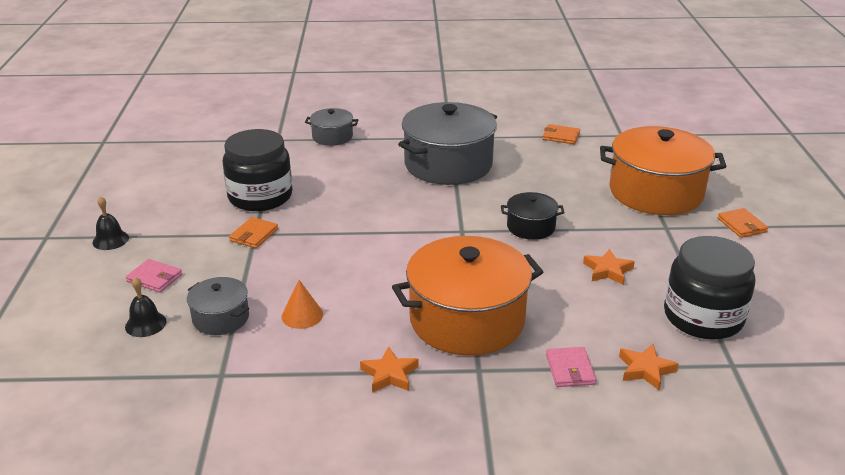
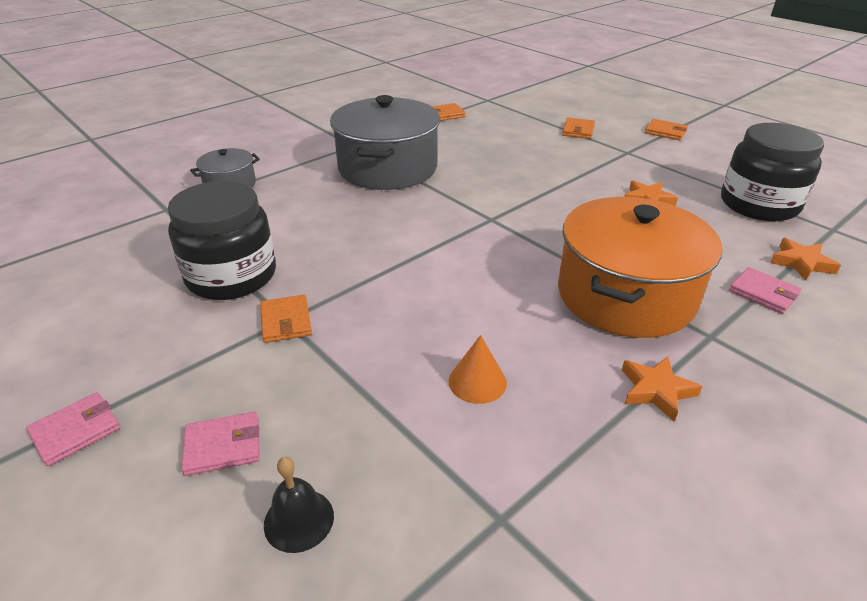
camera: 40 degrees left, 5 degrees up
black bell [92,196,129,250] -> pink wallet [26,392,120,467]
grey pot [187,277,249,335] -> none
black pot [501,192,564,240] -> none
orange pot [600,126,727,215] -> orange wallet [562,118,595,139]

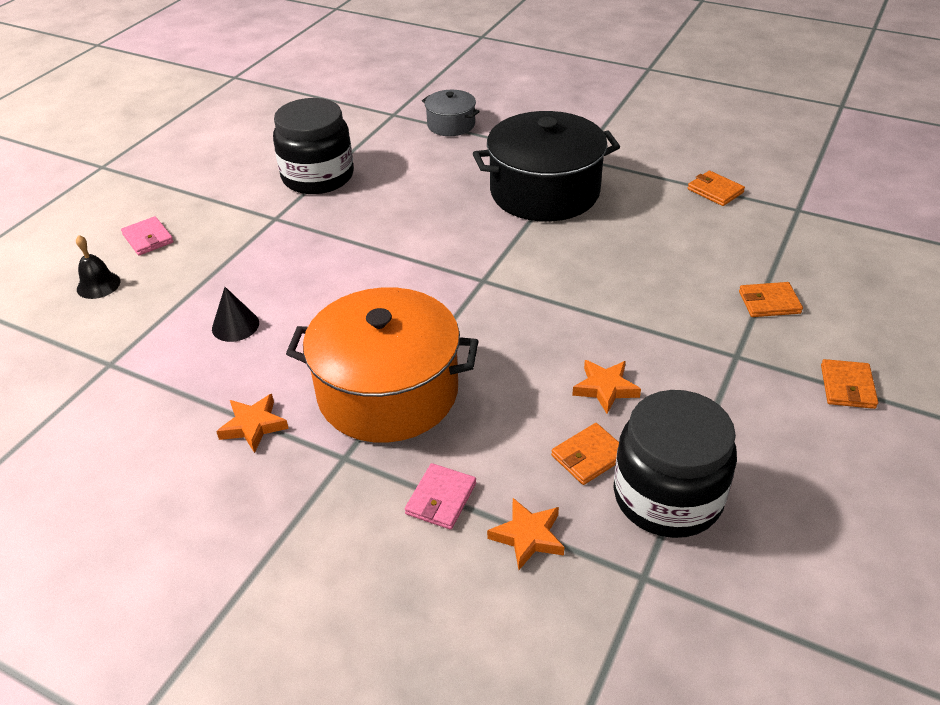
camera: 70 degrees right, 5 degrees up
pink wallet [26,392,120,467] -> none
orange wallet [260,295,312,343] -> orange wallet moved to [551,423,619,485]
grey pot [330,95,440,190] -> black pot [473,111,620,222]
orange cone [449,335,507,404] -> black cone [212,287,259,342]

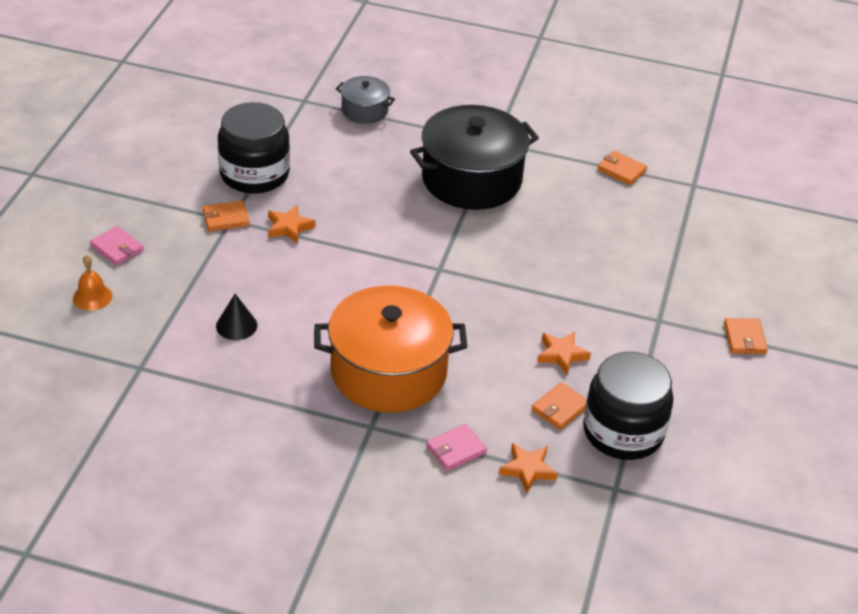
camera: 15 degrees left, 0 degrees up
black bell [76,235,120,299] -> orange bell [73,255,112,311]
orange star [216,394,289,453] -> orange star moved to [268,205,316,244]
pink wallet [405,463,476,530] -> pink wallet turned 45 degrees clockwise [426,424,487,471]
orange wallet [739,282,803,317] -> orange wallet moved to [203,201,250,231]

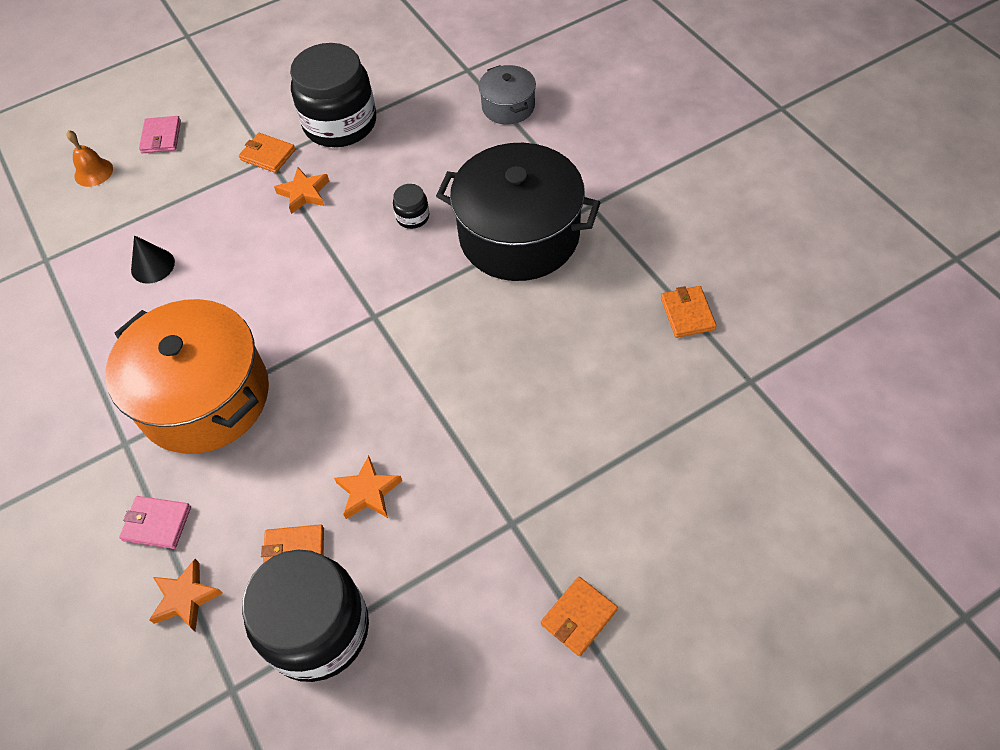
camera: 50 degrees right, 15 degrees up
none -> black jar [393,184,429,229]

